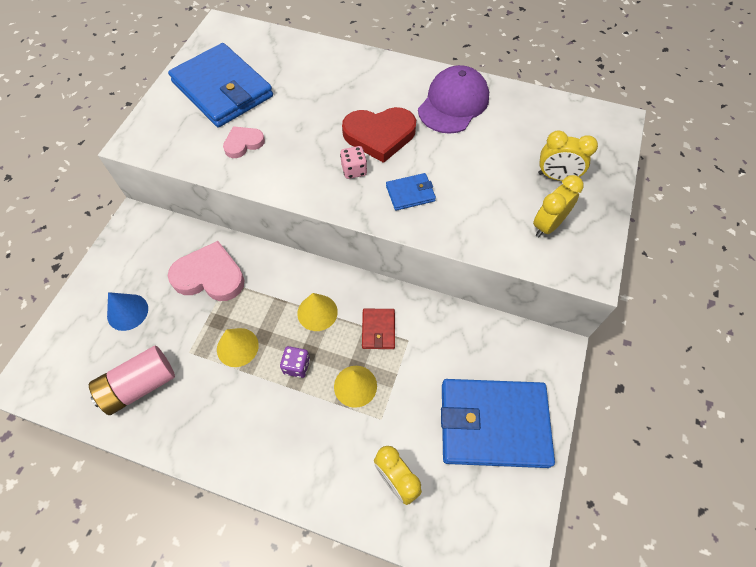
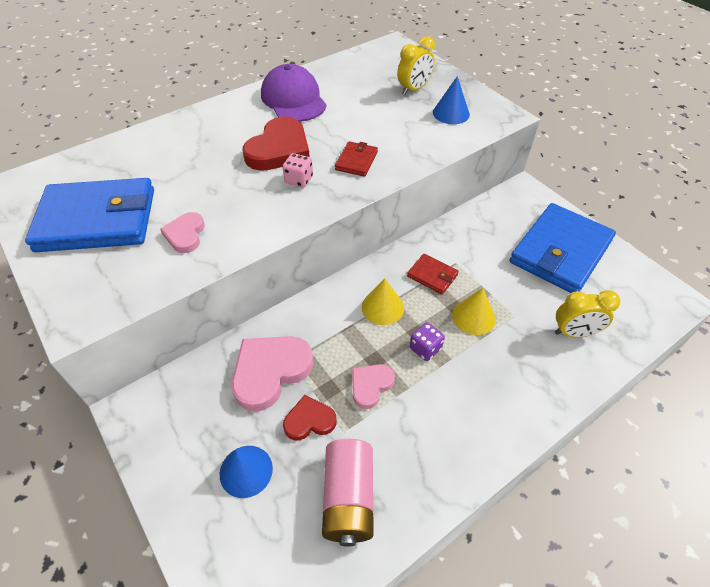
camera: 55 degrees left, 10 degrees down
yellow cone [217,328,259,367] -> pink heart [352,364,395,409]
blue wallet [386,173,436,211] -> red wallet [335,141,378,177]
yellow clock [533,175,584,237] -> blue cone [433,76,470,124]
none -> red heart [283,395,337,440]

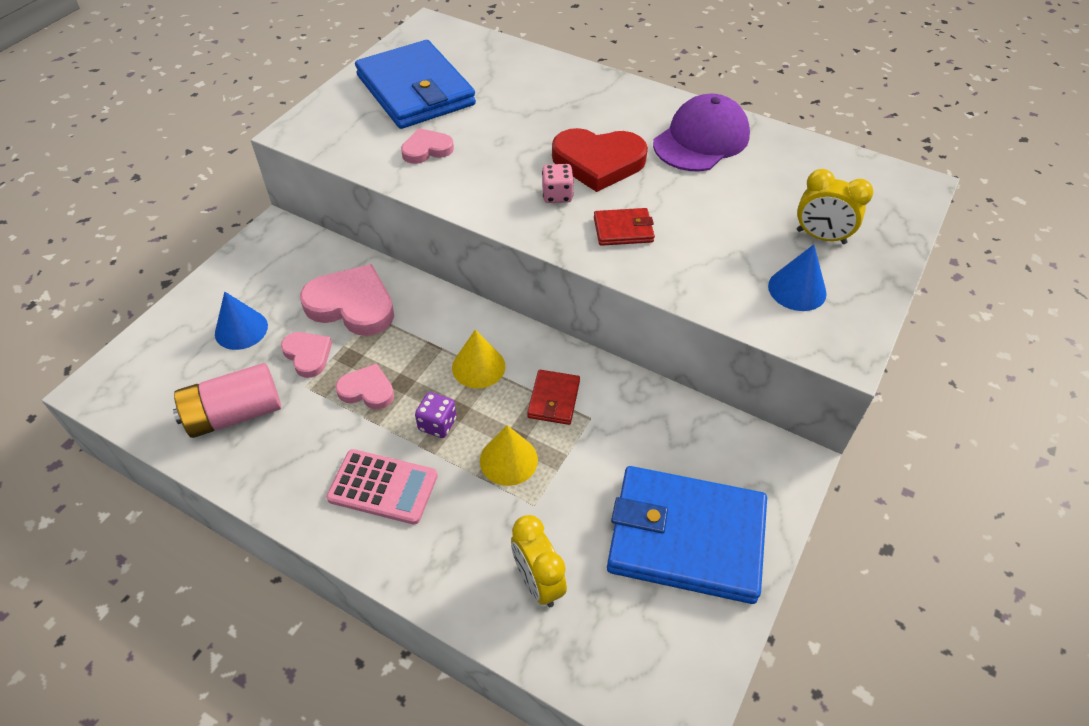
camera: 65 degrees right, 0 degrees up
red heart [283,395,337,440] -> pink heart [281,332,332,378]
none -> pink calculator [326,449,438,525]

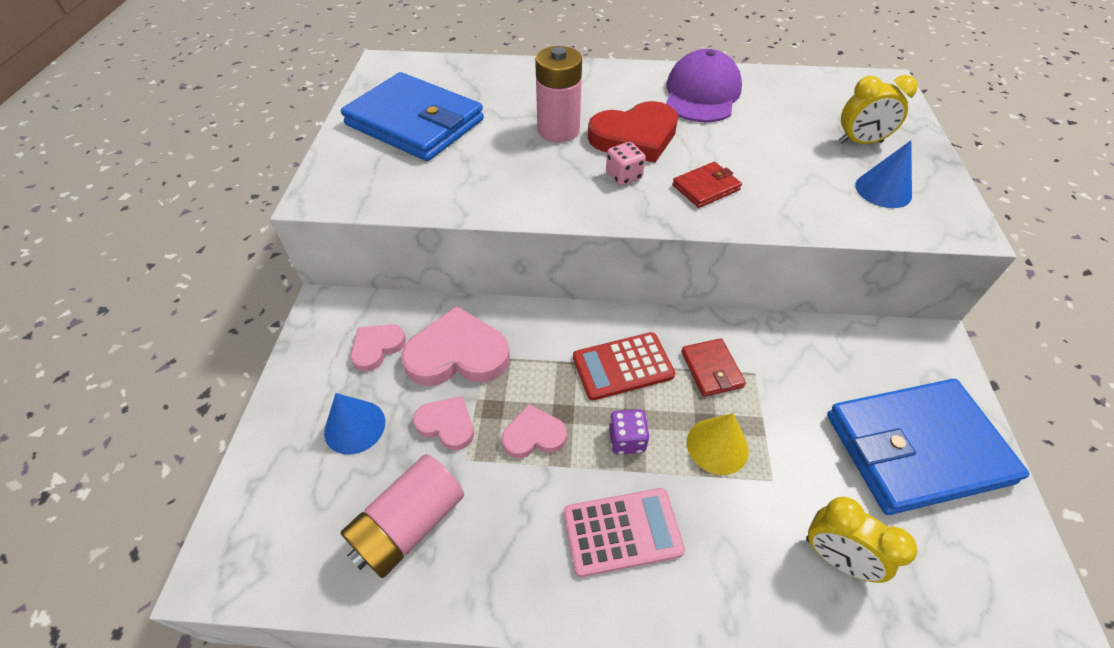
camera: 25 degrees left, 0 degrees up
pink heart [401,128,454,164] -> pink heart moved to [350,324,406,372]
yellow cone [452,329,505,388] -> red calculator [573,332,675,400]
none -> pink battery [535,46,582,142]

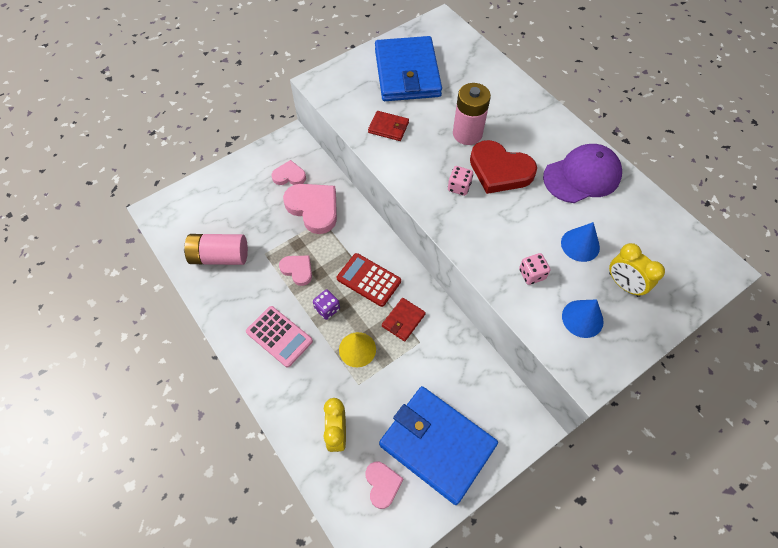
camera: 50 degrees right, 10 degrees up
blue cone [324,393,385,455] -> blue cone moved to [561,222,600,262]
pink heart [413,396,474,450] -> pink heart moved to [365,462,404,509]
red wallet [672,162,742,208] -> red wallet moved to [368,111,409,141]
none -> pink dice [519,253,550,285]

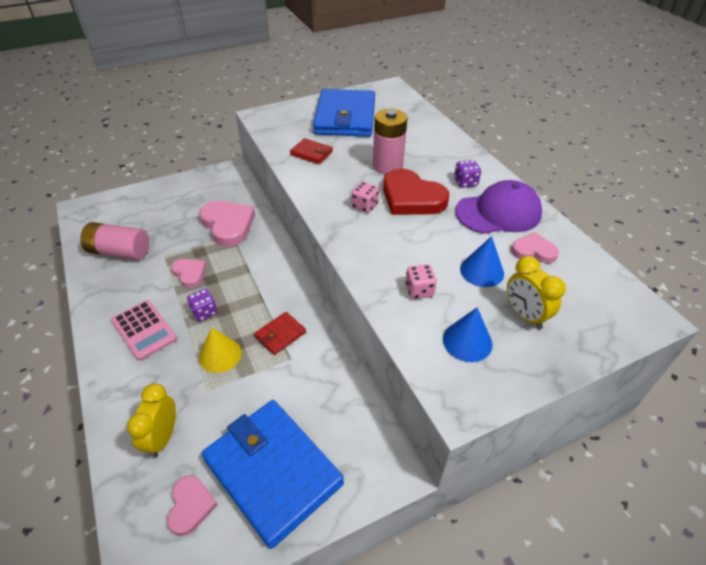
camera: 10 degrees right, 15 degrees down
pink heart [272,160,306,185] -> pink heart moved to [511,232,559,263]
red calculator [337,253,401,307] -> none
none -> purple dice [454,160,481,188]

